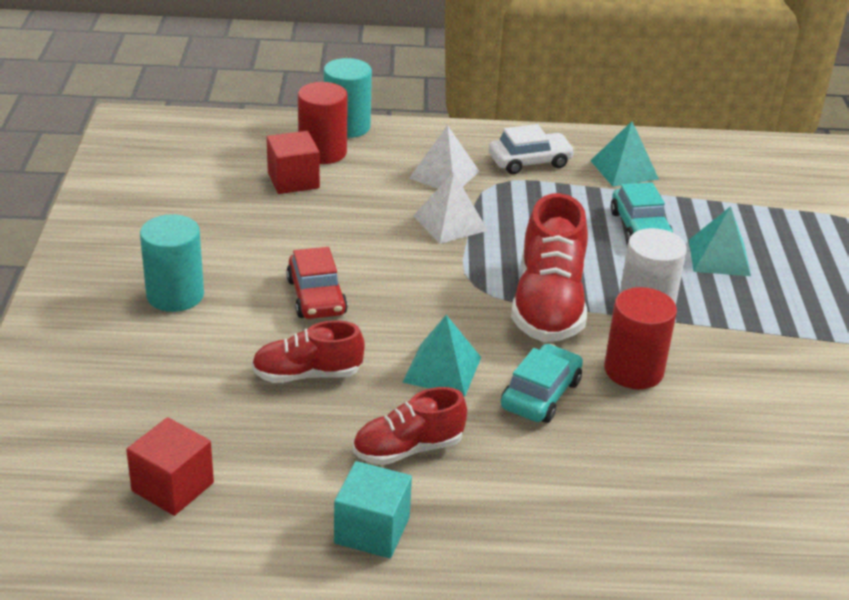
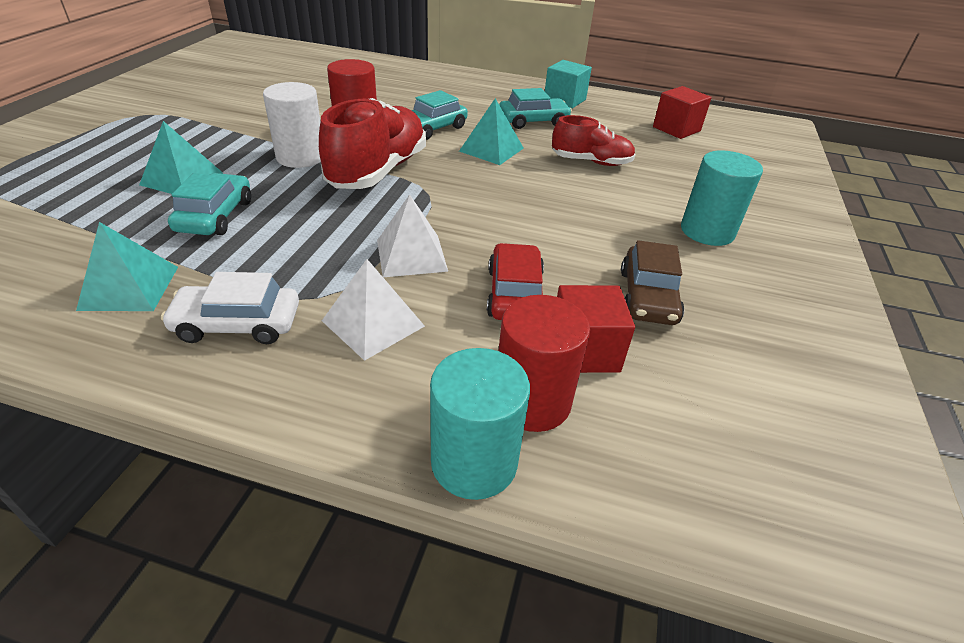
camera: 165 degrees left, 5 degrees up
red car [286,247,348,319] -> red car moved to [487,243,544,320]
red shoe [353,387,467,465] -> turquoise car [499,88,572,129]
none -> brown car [621,240,684,325]

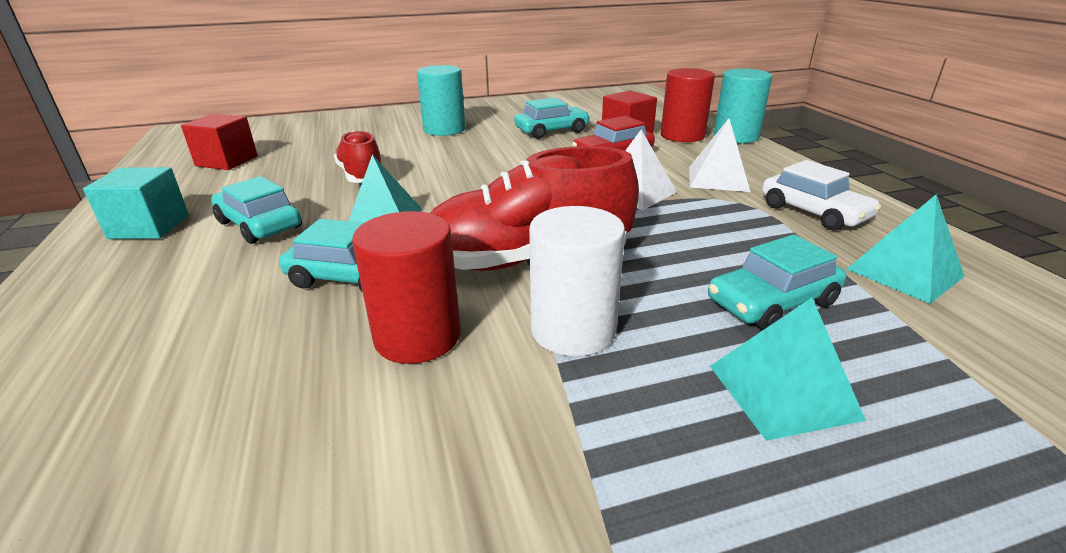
camera: 120 degrees left, 10 degrees down
brown car [621,240,684,325] -> turquoise car [514,97,590,139]

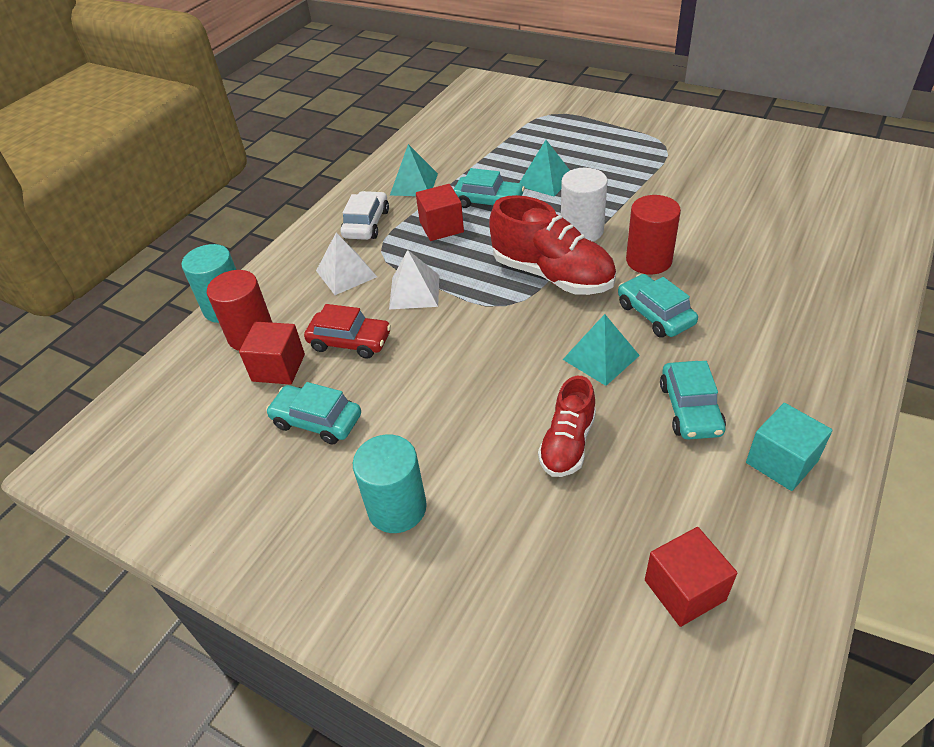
camera: 130 degrees left, 15 degrees up
none -> red cube [416,184,464,241]

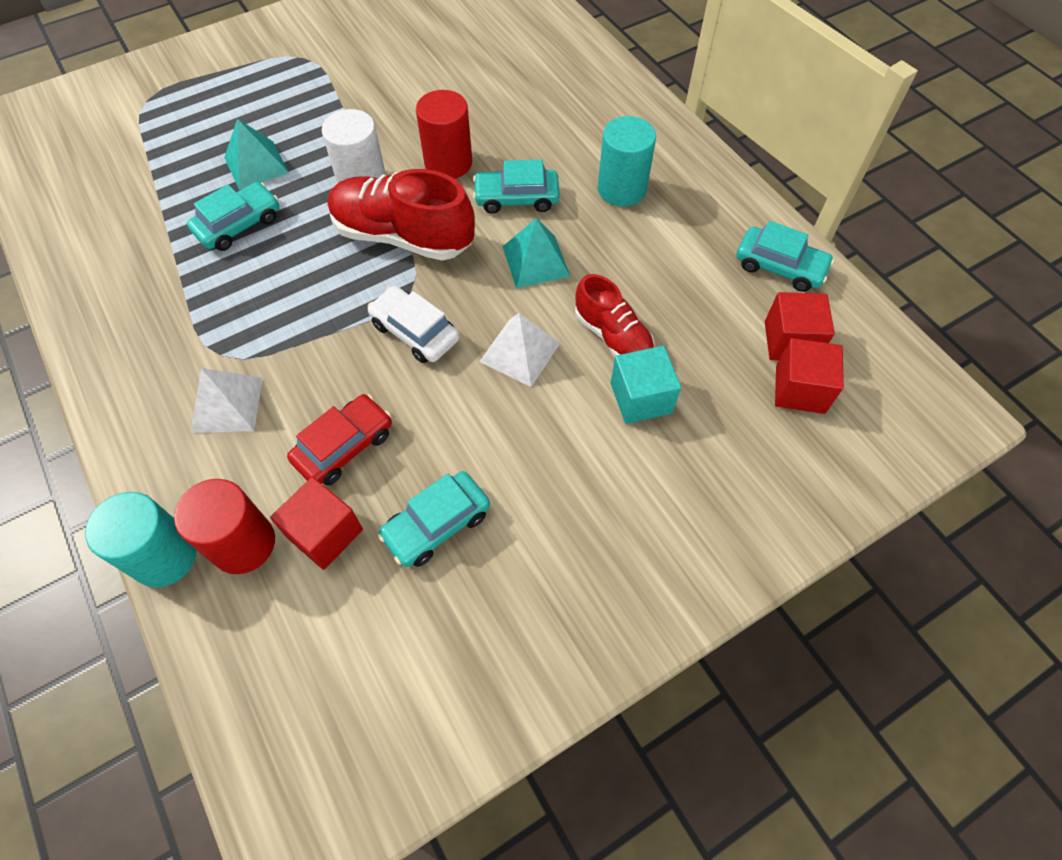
camera: 65 degrees left, 15 degrees up
white car [341,191,389,240] -> white car moved to [368,286,460,363]
turquoise cylinder [353,434,427,533] -> turquoise cylinder moved to [598,116,656,207]
white pyramid [389,250,439,309] -> white pyramid moved to [479,313,560,387]
turquoise pyramid [390,144,438,196] -> none
red cube [416,184,464,241] -> red cube moved to [775,338,844,414]
red shoe [489,195,616,295] -> red shoe turned 135 degrees counterclockwise [328,169,475,261]
turquoise car [660,361,726,440] -> turquoise car moved to [737,221,834,292]
turquoise cube [746,403,833,491] -> turquoise cube moved to [611,346,681,424]

